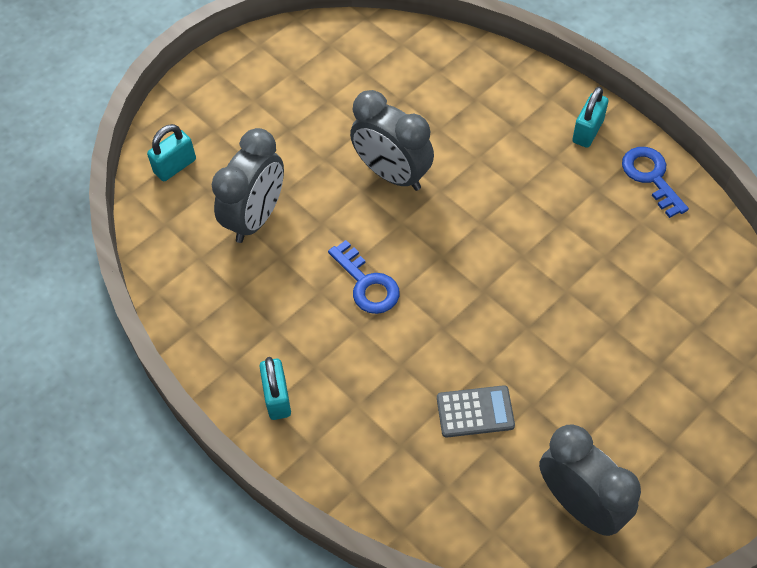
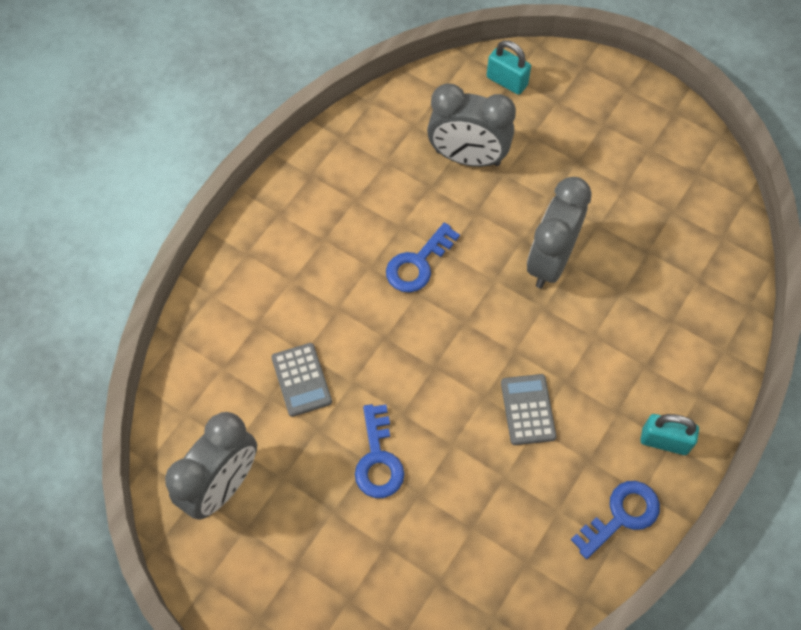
camera: 75 degrees right, 5 degrees up
turquoise padlock [259,357,291,420] -> none
none -> blue key [355,404,404,498]
none -> grey calculator [501,374,557,445]

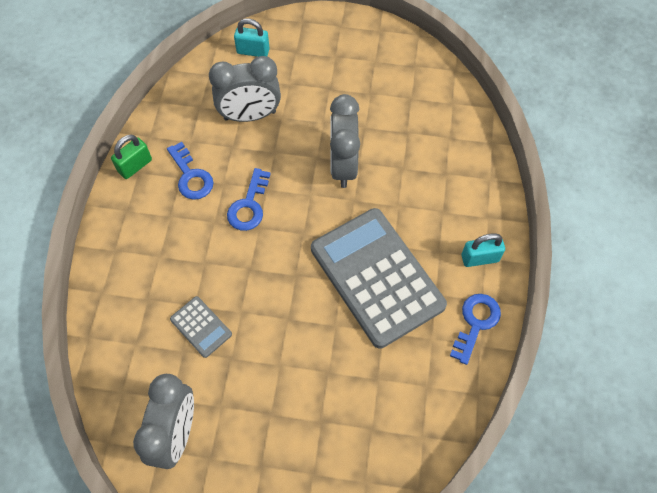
camera: 25 degrees left, 0 degrees up
blue key [355,404,404,498] -> blue key moved to [167,142,214,200]
grey calculator [501,374,557,445] -> grey calculator [311,208,447,349], size x2.36
none -> green padlock [111,135,152,179]

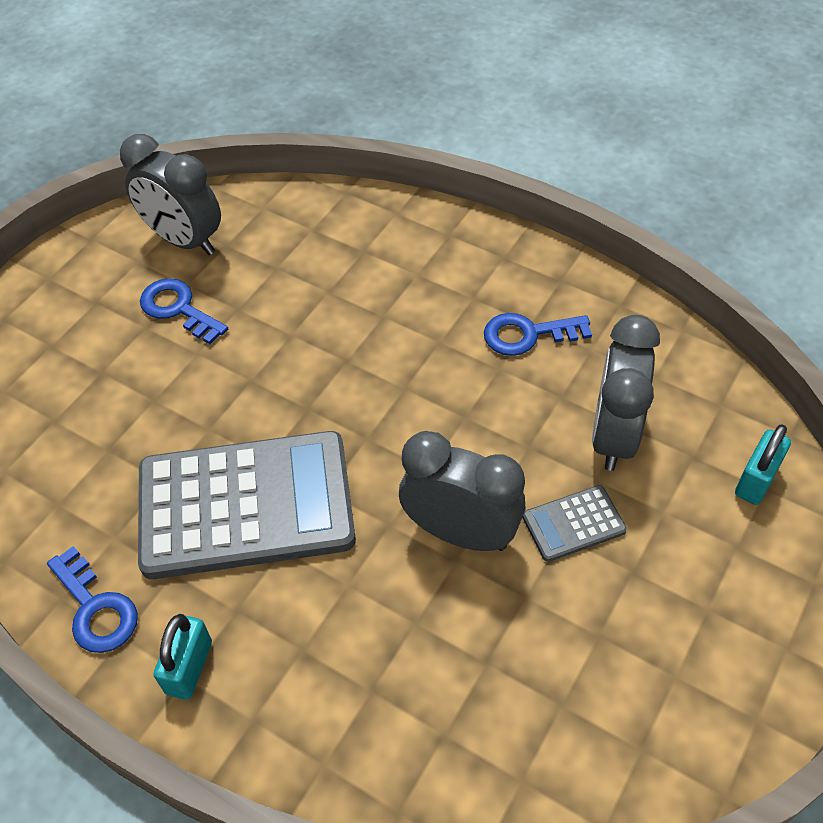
camera: 115 degrees right, 10 degrees down
green padlock [111,135,152,179] -> none
grey calculator [170,296,232,358] -> grey calculator moved to [523,485,627,562]
blue key [227,168,271,231] -> blue key moved to [140,278,228,344]

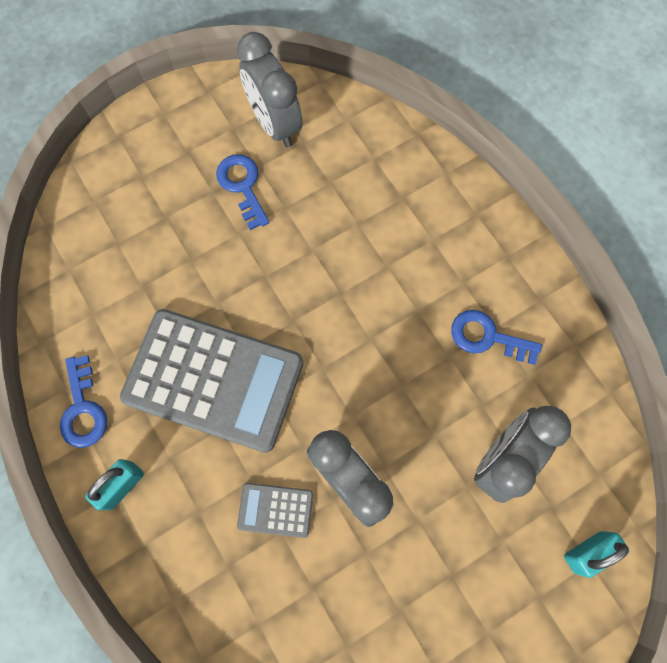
camera: 25 degrees right, 20 degrees up
grey calculator [523,485,627,562] -> grey calculator moved to [237,483,313,538]

